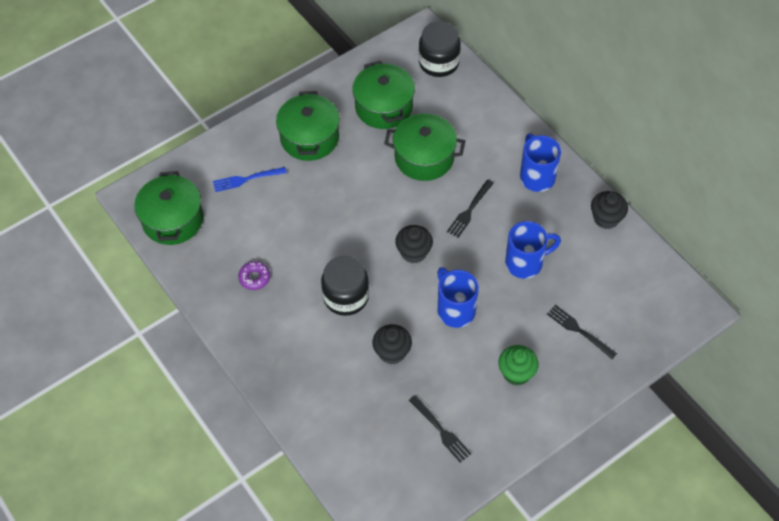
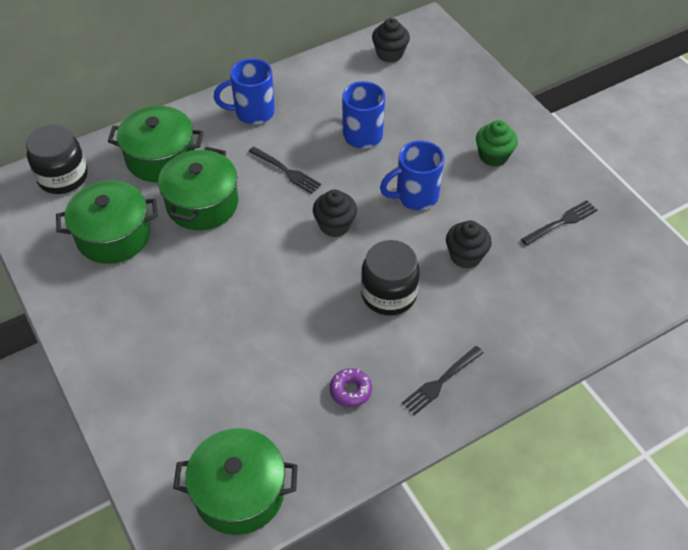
camera: 85 degrees left, 5 degrees down
blue fork [213,167,287,192] -> none
green pot [276,91,340,161] -> green pot moved to [107,106,204,182]
black fork [547,305,617,359] -> black fork moved to [402,346,484,415]
black cupcake [591,191,628,229] -> black cupcake moved to [372,18,410,63]

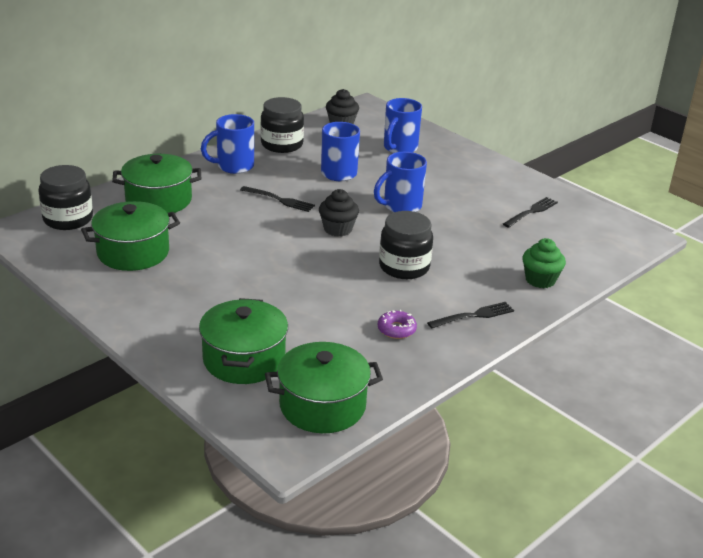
camera: 15 degrees left, 20 degrees down
green pot [158,147,238,230] -> green pot moved to [199,298,288,384]
black fork [402,346,484,415] -> black fork turned 150 degrees counterclockwise [427,302,514,328]
black cupcake [446,221,492,269] -> none
green cupcake [476,120,518,167] -> green cupcake moved to [522,238,566,288]
none -> black jar [260,97,304,153]
none -> blue mug [384,98,422,153]

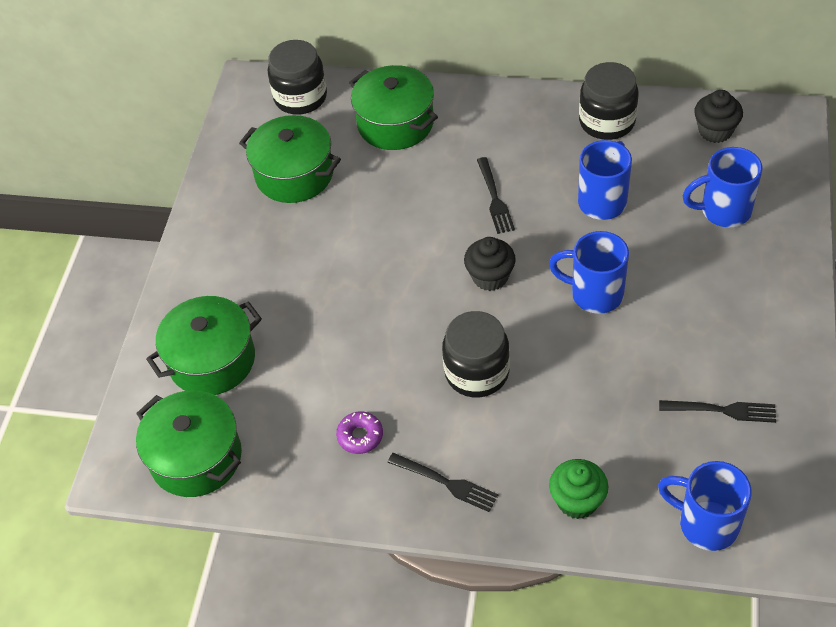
camera: 60 degrees right, 20 degrees up
blue mug [201,114,254,174] -> blue mug moved to [658,461,752,551]

